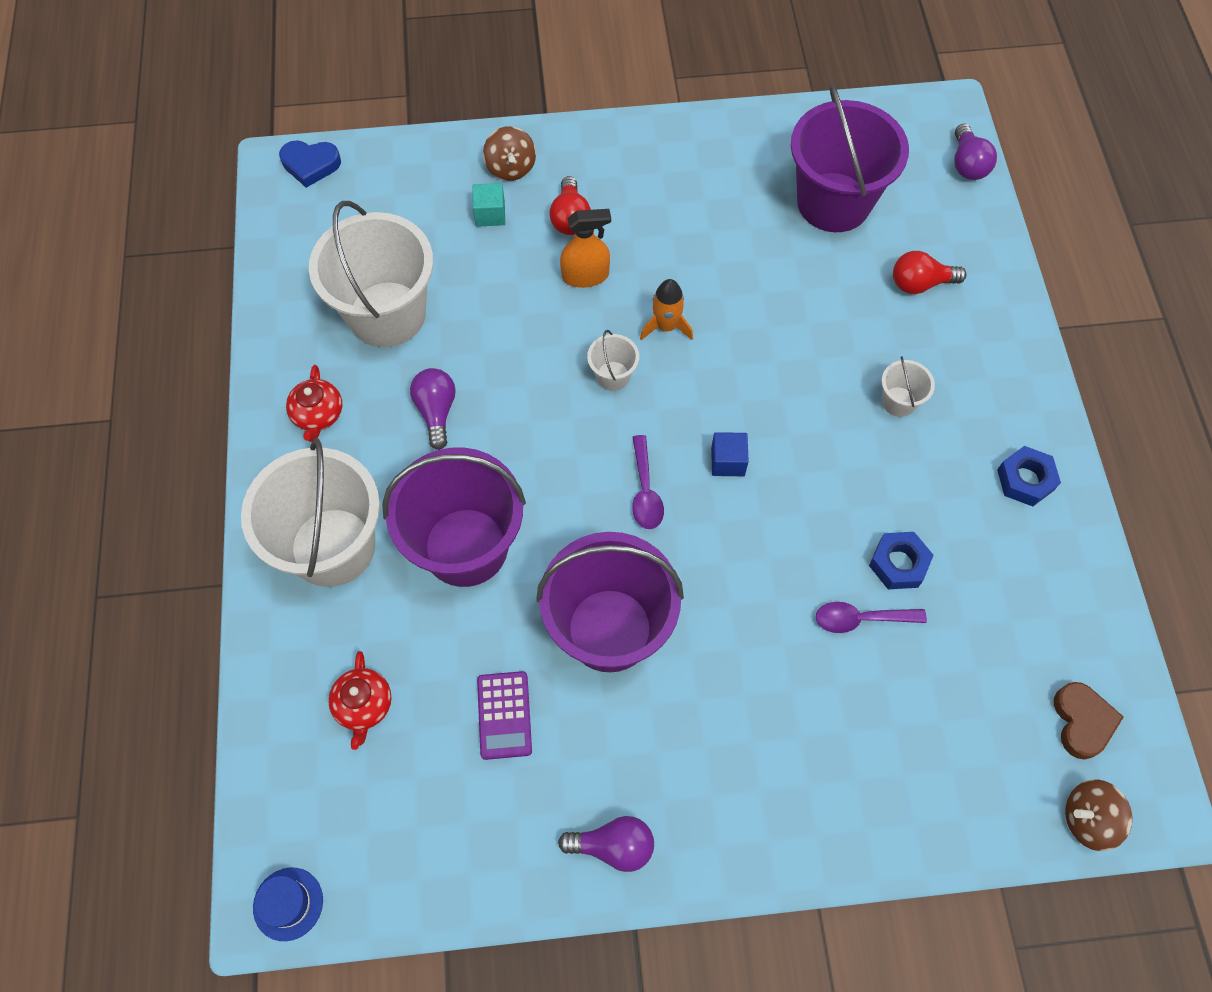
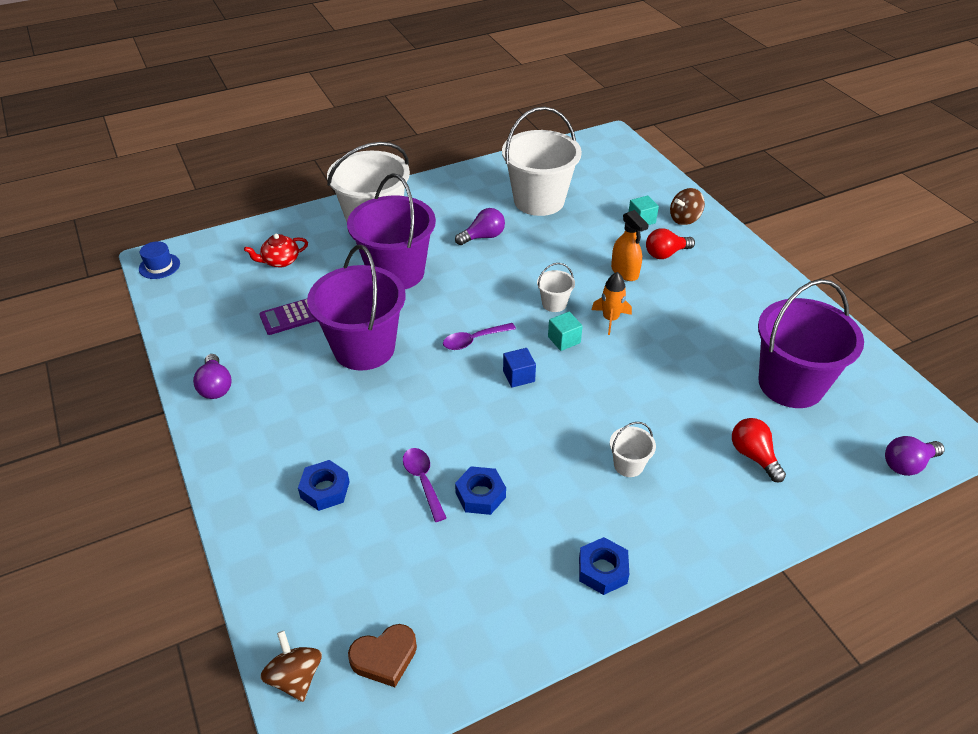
camera: 70 degrees right, 20 degrees down
blue heart [279,140,341,188] -> none
red teapot [286,365,343,442] -> none
none -> blue nut [298,460,350,511]
none -> turquoise cube [548,312,583,351]

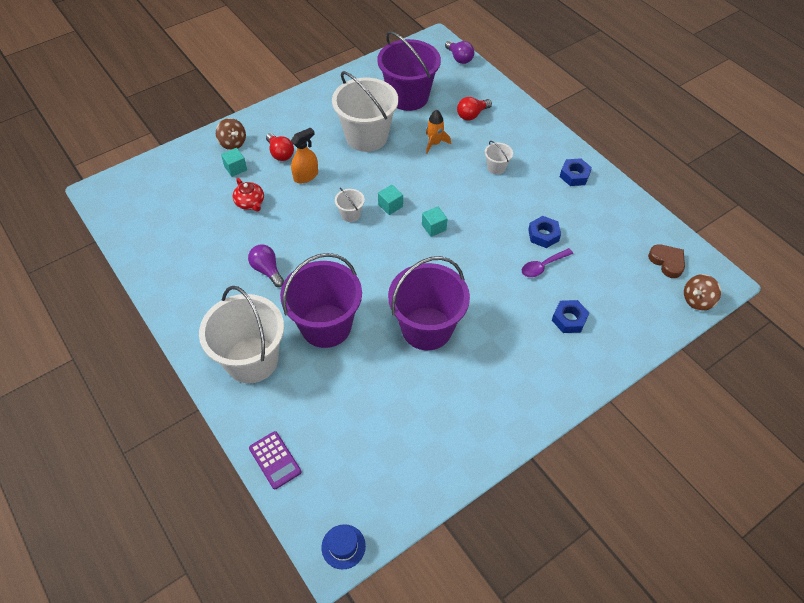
camera: 100 degrees left, 10 degrees up
purple light bulb [193,354,231,399] -> none
red teapot [244,234,308,268] -> red teapot moved to [233,178,264,211]
purple calculator [259,299,316,335] -> purple calculator moved to [249,431,301,489]
purple spoon [443,323,516,350] -> none
white bucket [502,107,582,216] -> white bucket moved to [332,71,398,152]
blue cube [503,348,536,388] -> turquoise cube [422,206,447,237]
orange rocket [592,272,632,335] -> orange rocket moved to [426,110,451,154]

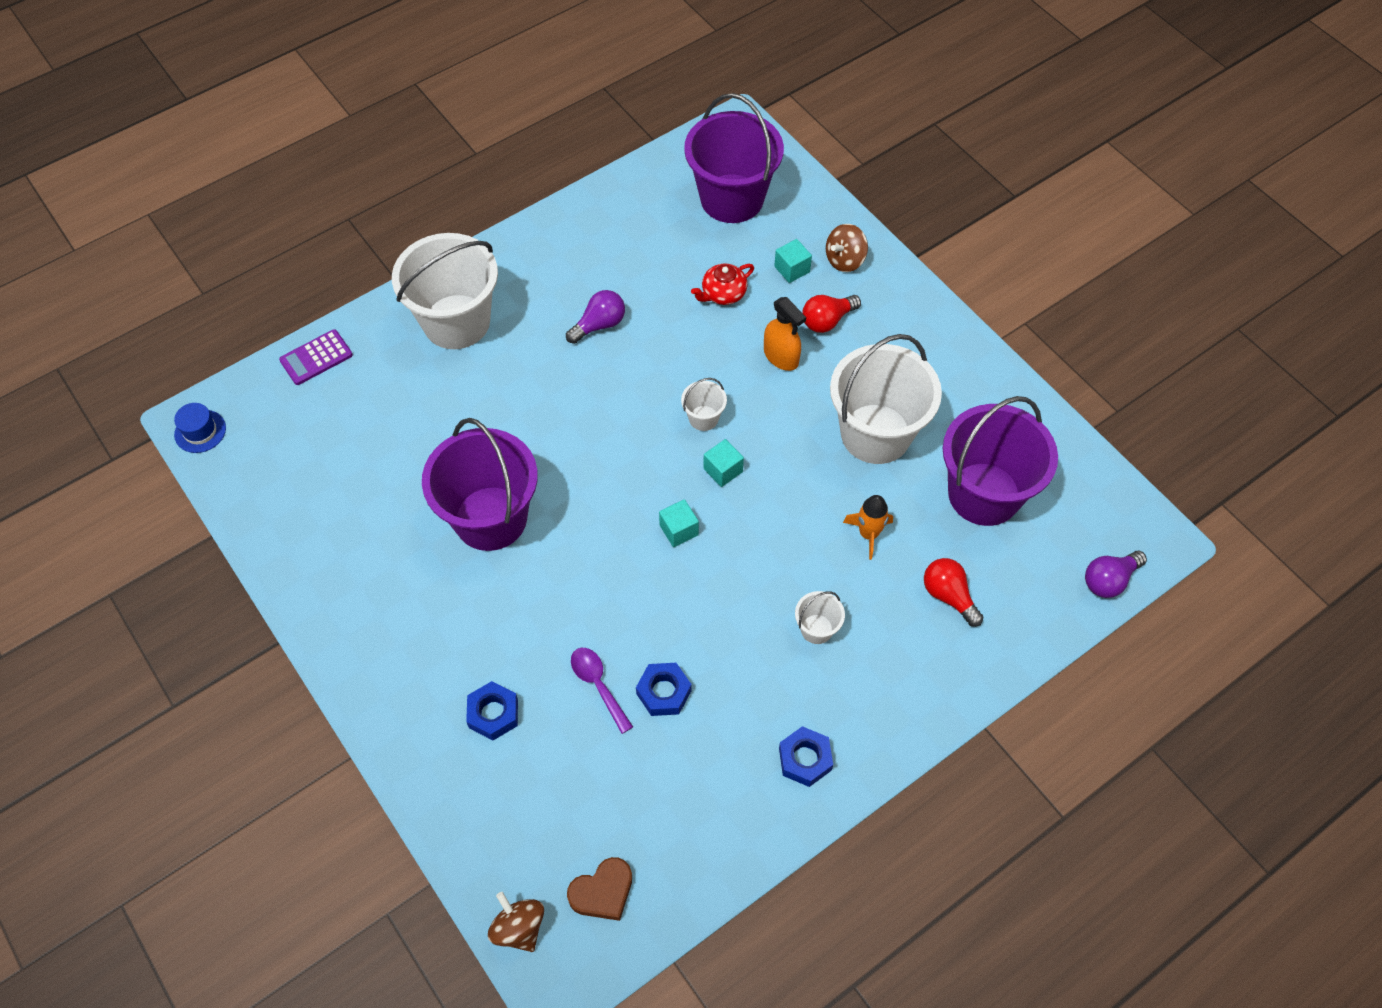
camera: 90 degrees right, 5 degrees up
purple bucket [280,253,362,348] -> purple bucket moved to [684,93,784,223]

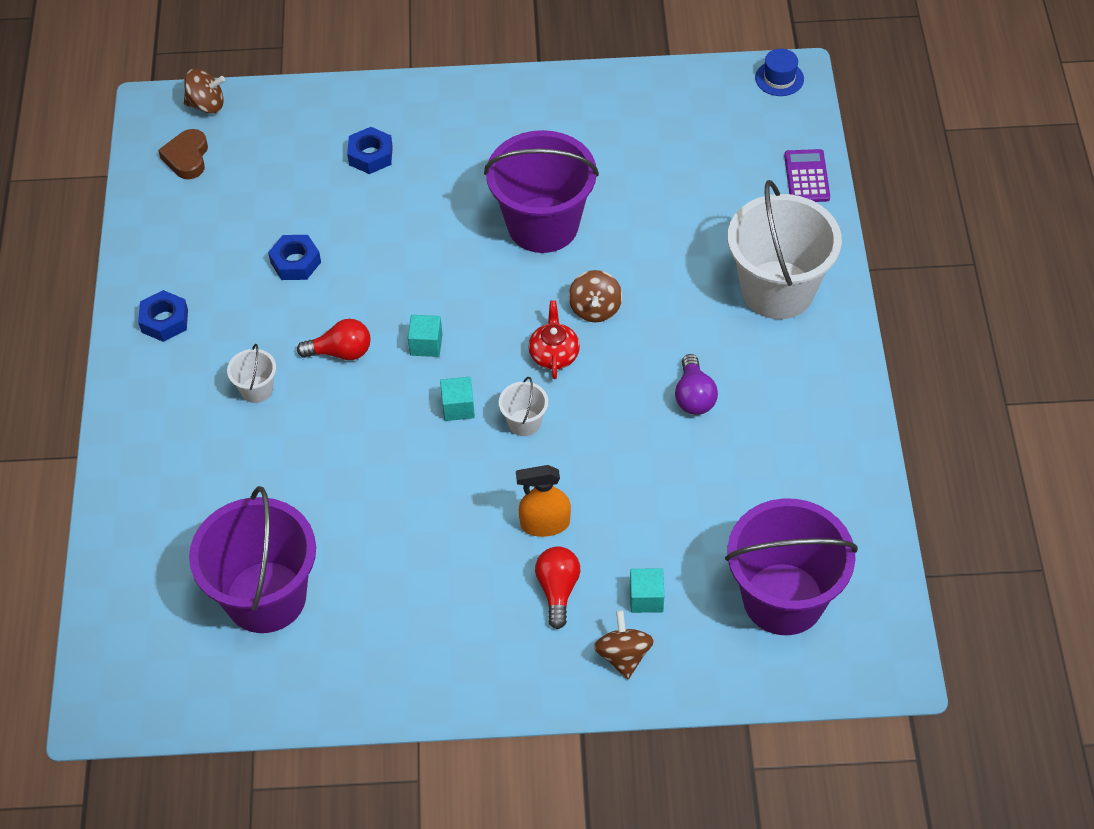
camera: 125 degrees right, 5 degrees down
purple spoon [571,648,633,734] -> none
red teapot [691,264,754,305] -> red teapot moved to [528,300,580,379]
white bucket [830,334,942,464] -> none
orange rocket [843,495,893,560] -> none
red light bulb [924,558,984,627] -> red light bulb moved to [297,319,371,360]
purple light bulb [1085,551,1147,598] -> none
none -> brown spinning top [568,270,622,322]

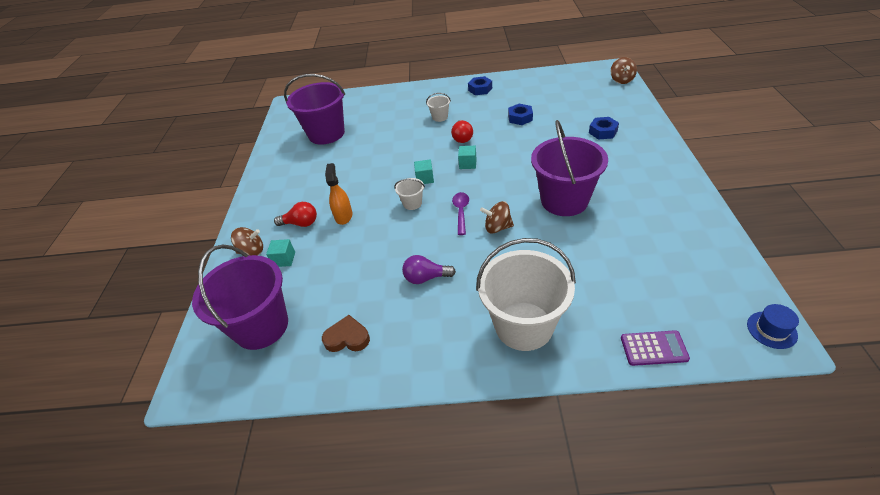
camera: 95 degrees right, 10 degrees down
brown heart [158,129,208,179] -> brown heart moved to [322,315,370,352]
red teapot [528,300,580,379] -> purple spoon [452,192,469,235]

